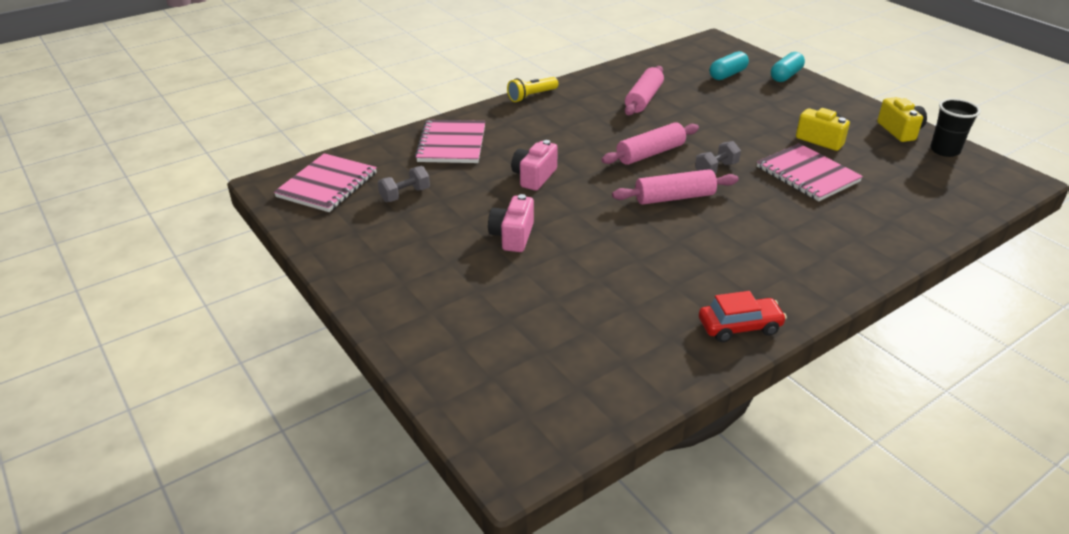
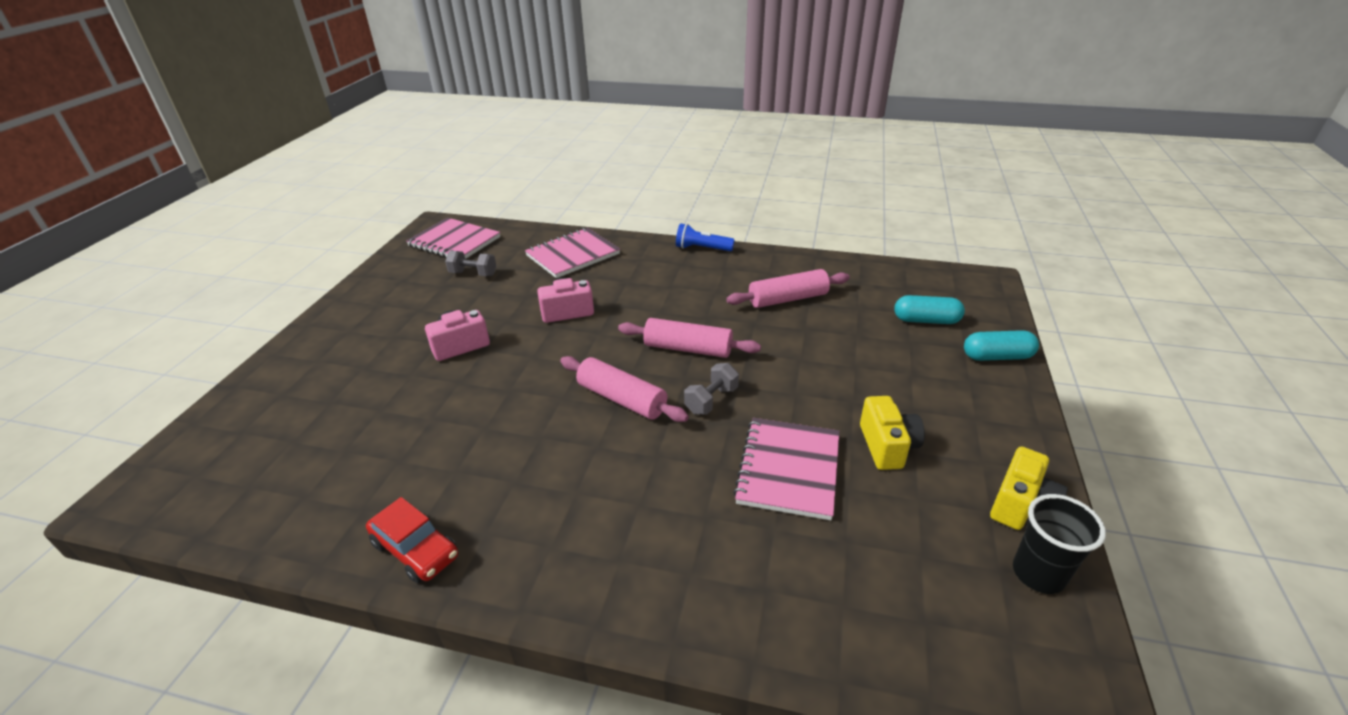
camera: 50 degrees right, 0 degrees up
pink notebook [274,153,377,212] -> pink notebook turned 45 degrees clockwise [406,218,500,259]
yellow flashlight [507,77,558,102] -> blue flashlight [676,223,735,251]
grey dumbbell [695,141,741,174] -> grey dumbbell turned 60 degrees counterclockwise [684,363,739,415]

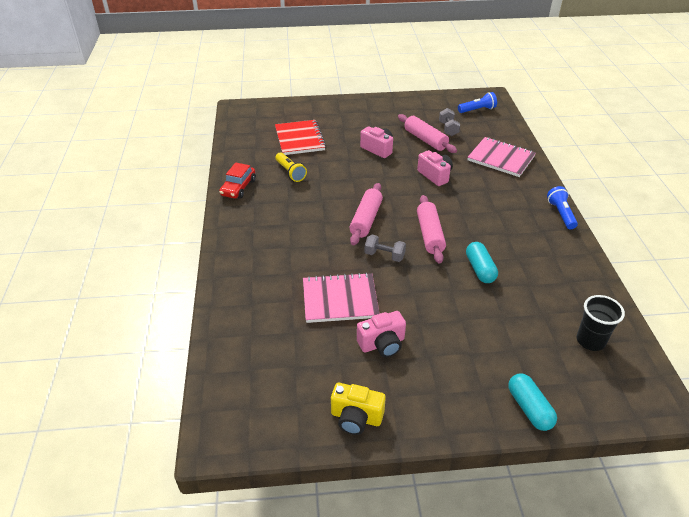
camera: 70 degrees right, 5 degrees up
pink notebook [406,218,500,259] -> blue flashlight [458,92,497,113]
pink rolling pin [726,269,850,308] -> pink rolling pin moved to [398,114,457,153]
yellow camera [860,396,925,470] -> pink camera [357,311,406,357]
turquoise capsule [894,295,965,324] -> turquoise capsule moved to [466,242,498,283]
black cup [1013,494,1106,594] -> black cup moved to [577,295,625,351]
none -> red notebook [275,120,326,155]
none -> yellow flashlight [275,152,307,182]

